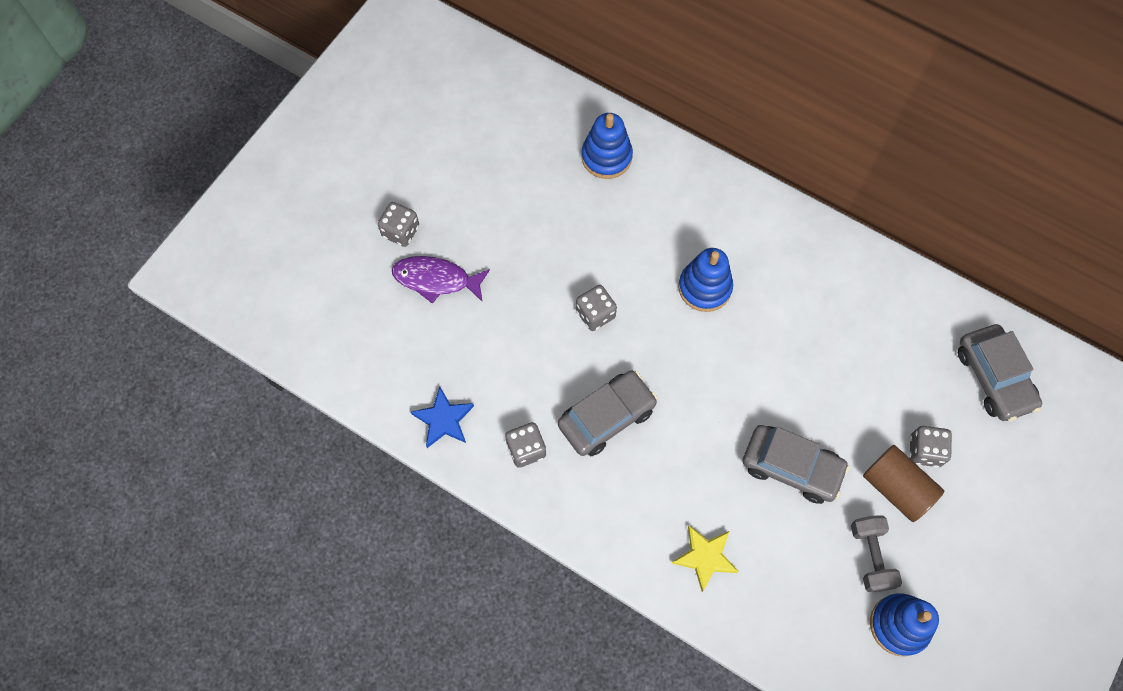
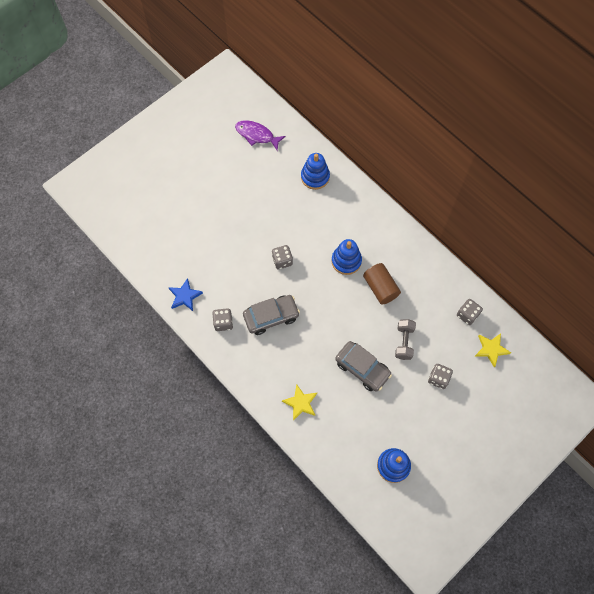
camera: 15 degrees right, 0 degrees up
grey dice [378,202,419,247] -> grey dice moved to [457,299,483,325]
purple fish [392,256,490,304] -> purple fish moved to [235,120,286,151]
grey dumbbell [851,516,902,592] -> grey dumbbell moved to [395,319,416,360]
brown cylinder [863,445,944,522] -> brown cylinder moved to [363,263,401,305]
grey car [958,324,1042,421] -> yellow star [475,333,511,367]

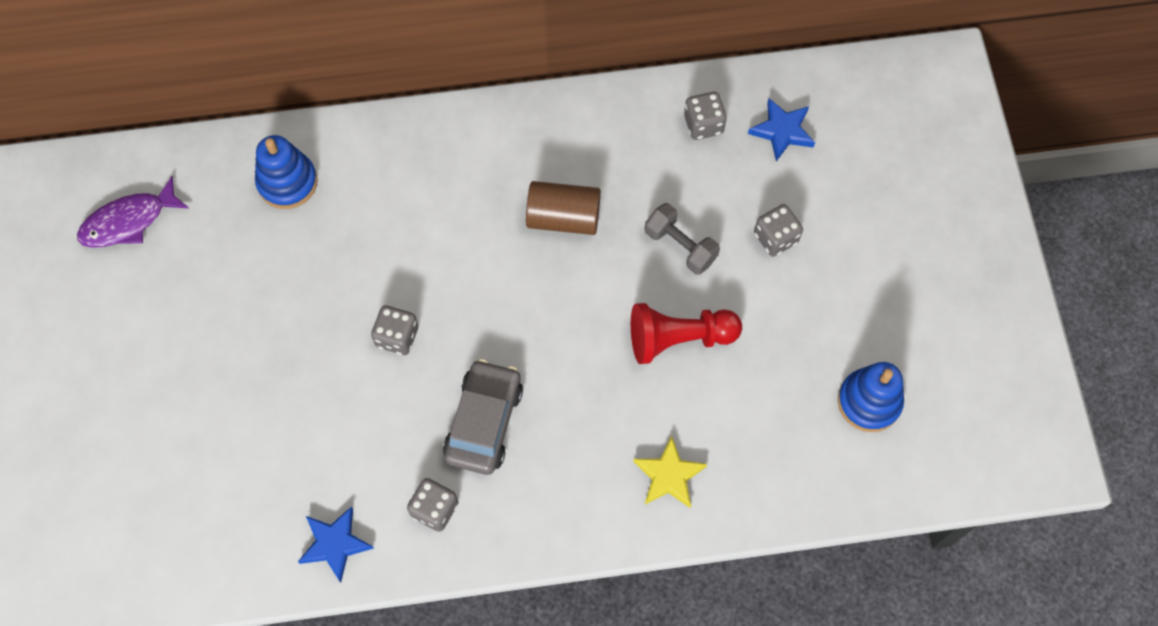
camera: 55 degrees left, 0 degrees up
blue stacking toy [332,239,362,275] -> none
grey car [335,341,392,392] -> red pawn [631,303,742,364]
yellow star [475,333,511,367] -> blue star [748,98,815,162]

